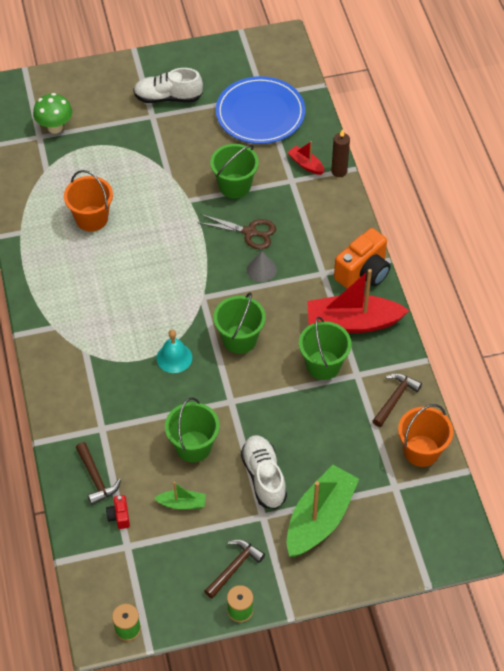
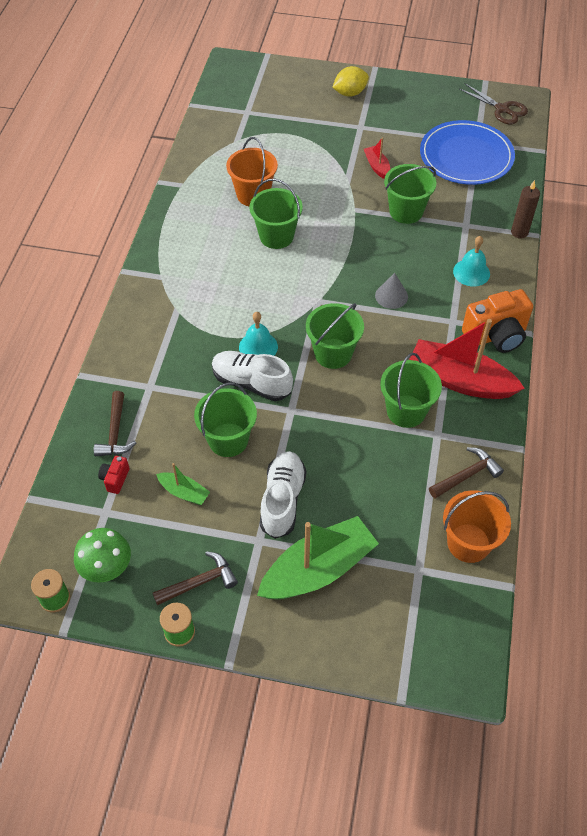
camera: 25 degrees right, 0 degrees up
green mushroom [33,93,72,134] -> green mushroom moved to [74,528,131,583]
white shoe [133,68,203,103] -> white shoe moved to [212,351,293,401]
brown scissors [197,214,276,249] -> brown scissors moved to [459,84,528,124]
red boat [287,141,325,175] -> red boat moved to [364,138,390,179]
none -> green bucket [249,179,303,249]
none -> yellow lemon [332,66,369,97]
none -> turquoise bell [453,236,490,287]

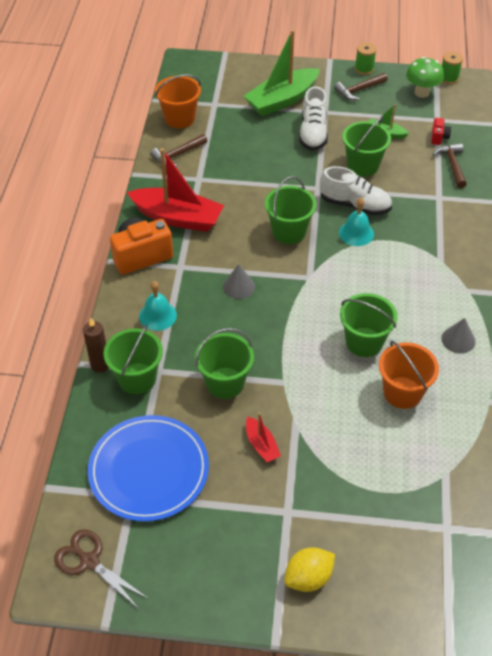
camera: 175 degrees right, 5 degrees down
green bucket [380,353,442,428] -> green bucket moved to [103,324,163,394]
none -> grey cone [441,318,476,354]

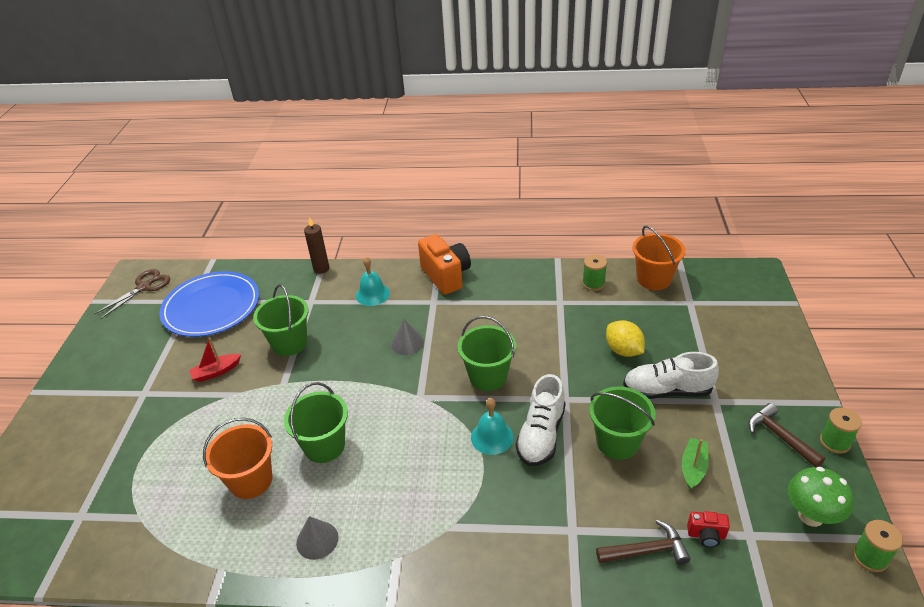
camera: 90 degrees right, 10 degrees down
green bucket [103,324,163,394] -> none
red boat [127,148,224,232] -> none
brown hammer [150,134,207,167] -> green spool [582,254,607,291]
green boat [244,30,320,116] -> none
yellow lemon [284,547,335,592] -> yellow lemon moved to [606,320,645,357]

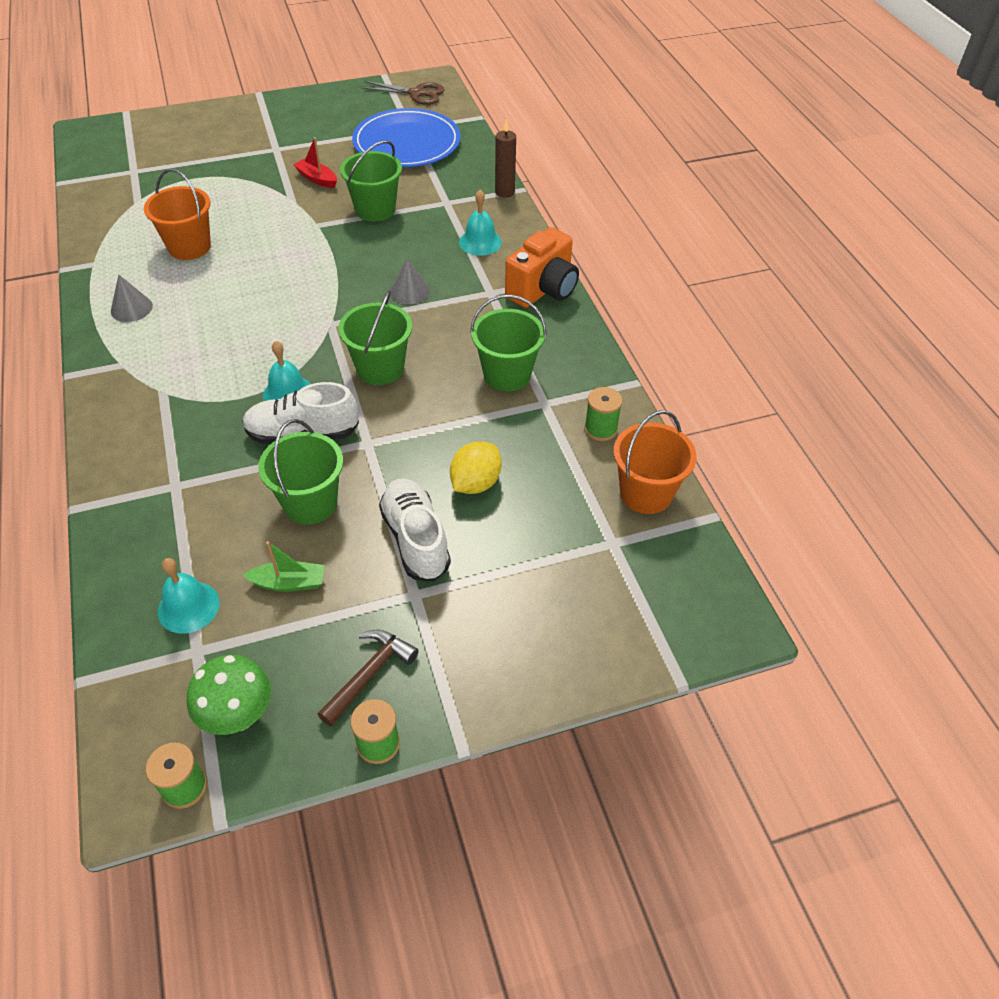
camera: 65 degrees right, 10 degrees up
green bucket [284,382,348,463] -> green bucket moved to [470,294,547,392]
brown hammer [596,520,690,565] -> none
red camera [687,511,730,547] -> turquoise bell [158,558,220,634]

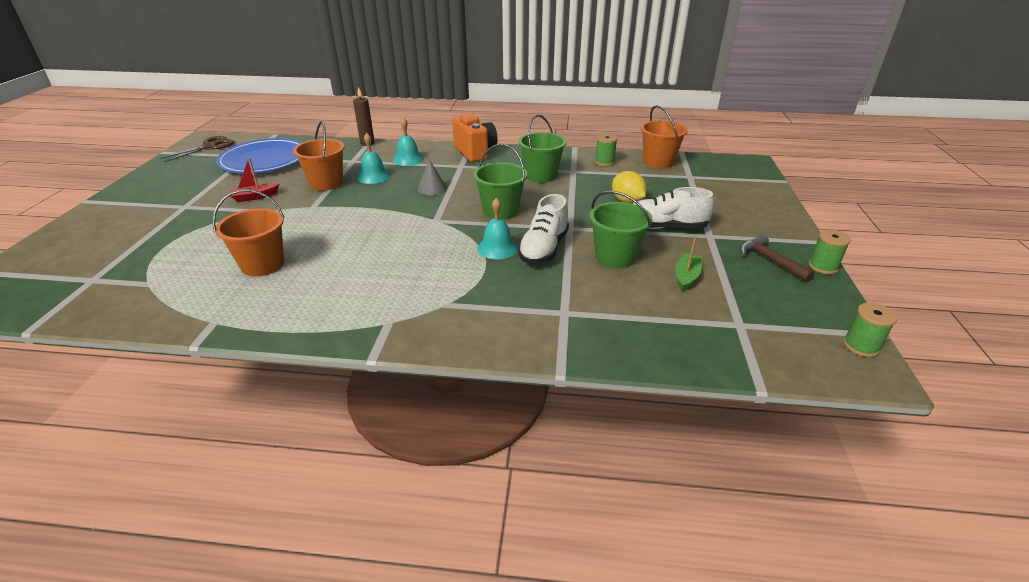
camera: 65 degrees left, 15 degrees down
grey cone [111,275,153,322] -> none
turquoise bell [158,558,220,634] -> turquoise bell moved to [357,133,390,184]
green mushroom [187,655,271,735] -> none
green bucket [340,140,402,222] -> orange bucket [293,121,345,191]

